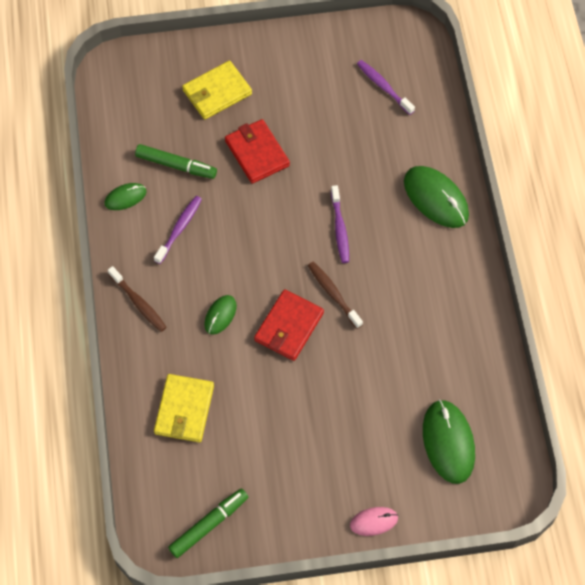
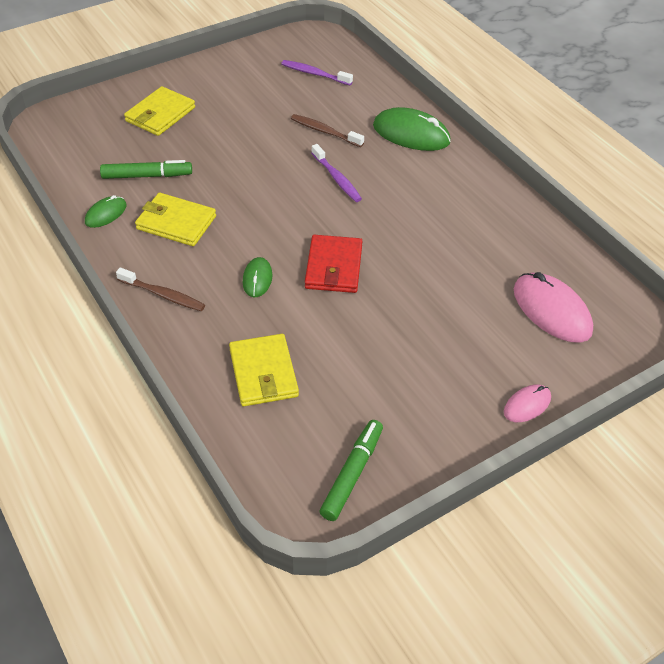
camera: 25 degrees left, 15 degrees down
purple toothbrush [154,196,202,264] -> yellow wallet [135,193,216,246]
red wallet [225,119,290,184] -> none
brown toothbrush [308,262,363,329] -> brown toothbrush moved to [291,114,364,147]
green mouse [423,400,475,484] -> pink mouse [514,272,593,343]

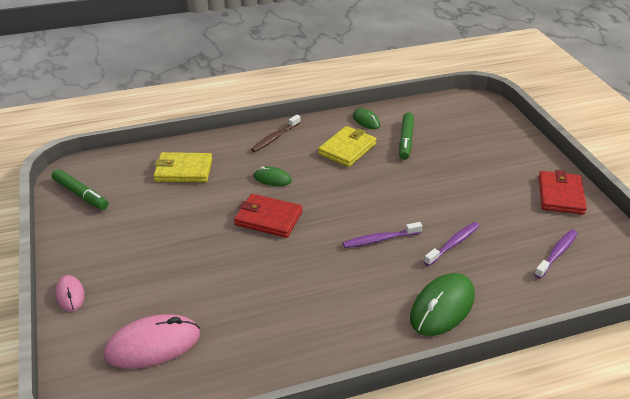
camera: 105 degrees right, 10 degrees down
yellow wallet [124,86,195,136] -> none
brown toothbrush [291,114,364,147] -> purple toothbrush [424,222,480,266]
none -> red wallet [539,170,587,215]

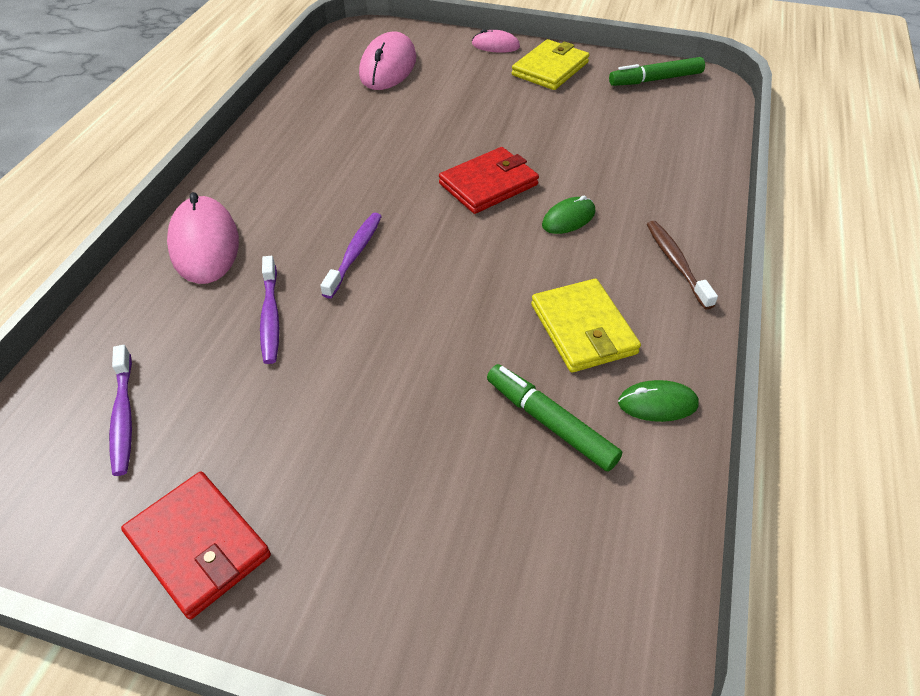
camera: 125 degrees right, 10 degrees up
yellow wallet [153,152,212,182] -> yellow wallet moved to [512,39,589,90]
green mouse [410,273,475,336] -> pink mouse [167,192,239,284]

